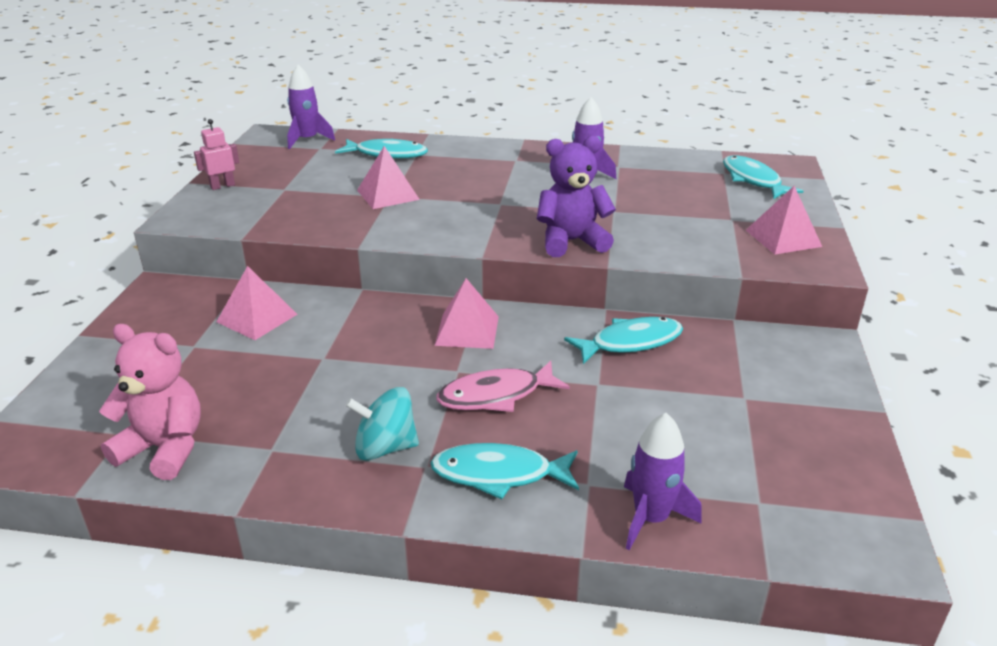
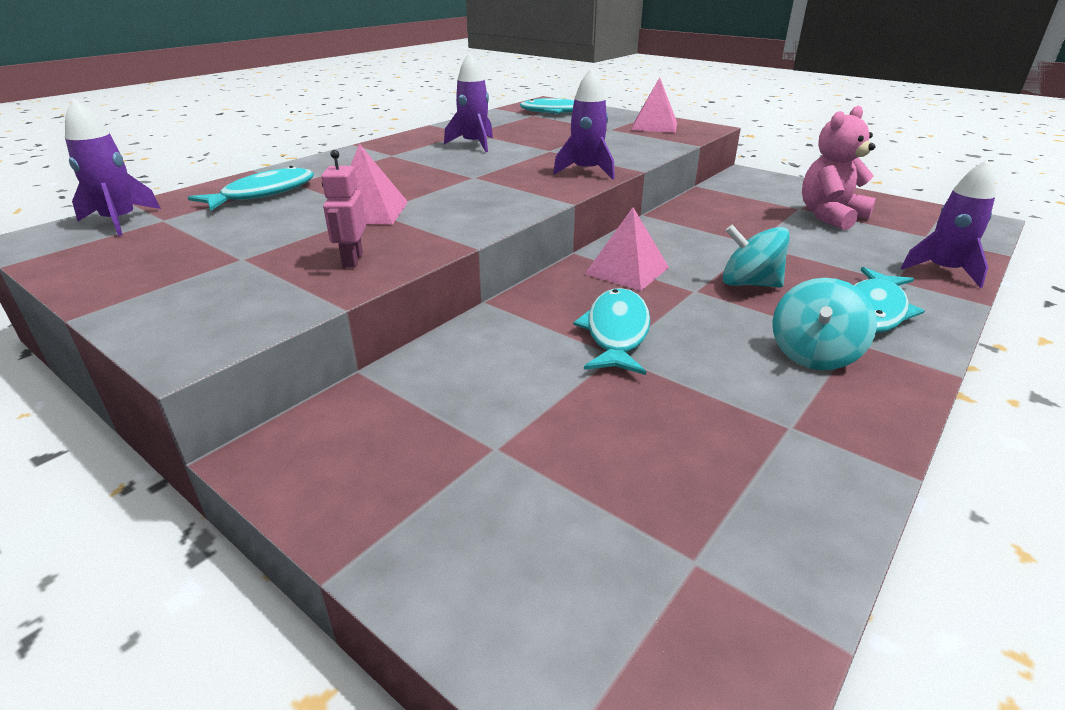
camera: 60 degrees left, 0 degrees up
pink teddy bear [99,324,201,480] -> pink teddy bear moved to [802,106,876,230]
pink robot [194,119,239,190] -> pink robot moved to [321,150,366,268]
pink pyramid [216,266,298,340] -> none
pink fish [436,361,570,412] -> turquoise spinning top [723,225,790,287]
purple teddy bear [537,136,616,257] -> purple rocket [553,68,615,179]
turquoise fish [564,317,683,364] -> turquoise fish moved to [573,288,651,375]

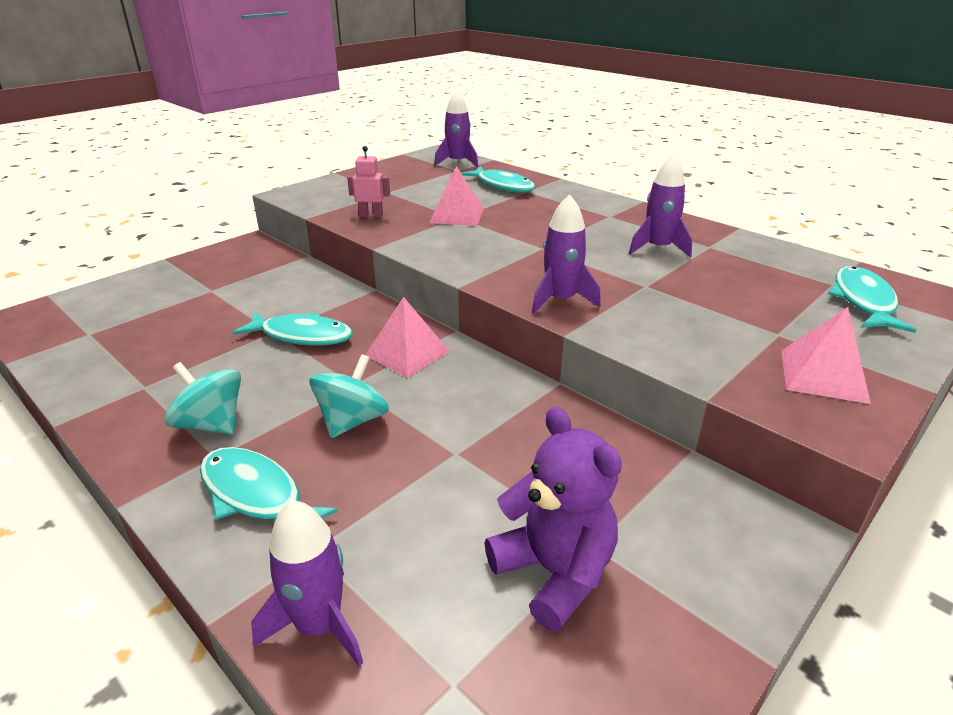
camera: 95 degrees right, 0 degrees up
pink teddy bear [802,106,876,230] -> purple teddy bear [485,407,622,632]

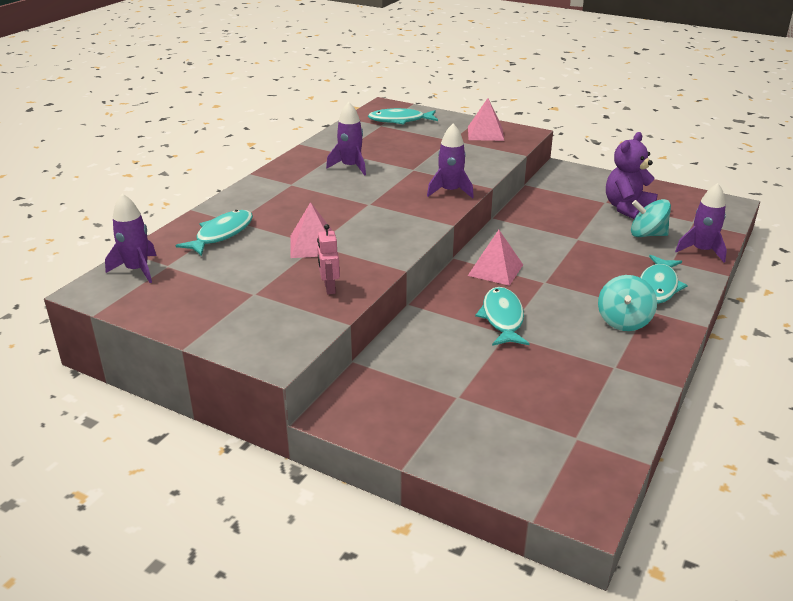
camera: 105 degrees left, 0 degrees up
turquoise spinning top [309,354,389,438] -> turquoise spinning top moved to [631,199,671,237]

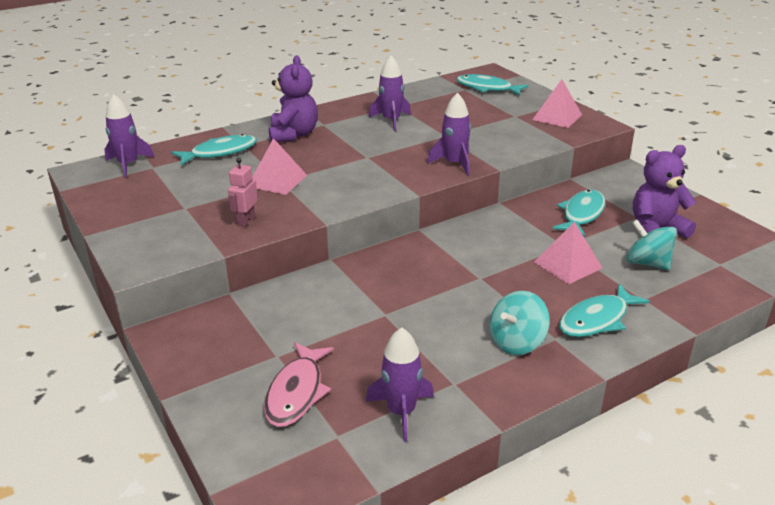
camera: 30 degrees right, 0 degrees up
pink pyramid [468,230,523,286] -> pink pyramid moved to [534,222,602,284]
turquoise fish [475,287,530,346] -> turquoise fish moved to [553,190,605,237]
purple rocket [675,183,727,262] -> purple rocket moved to [366,327,434,442]
none -> pink fish [264,342,334,427]
none -> purple teddy bear [269,55,318,142]

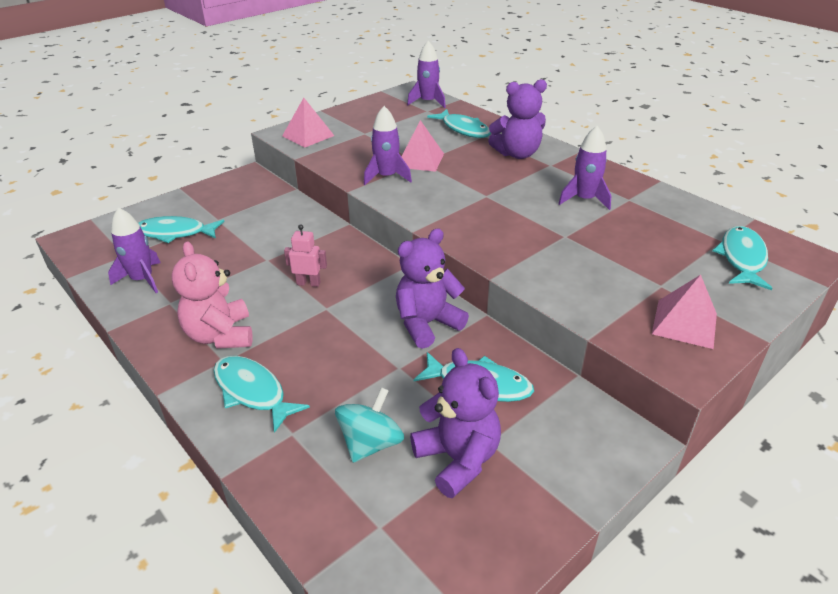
camera: 80 degrees right, 5 degrees up
pink robot [228,158,258,227] -> pink robot moved to [284,224,327,287]
pink fish [264,342,334,427] -> turquoise fish [138,216,224,243]
purple rocket [427,93,471,175] -> purple rocket moved to [364,106,412,185]
turquoise spinning top [490,291,550,355] -> pink teddy bear [171,241,253,349]
pink pyramid [534,222,602,284] -> pink pyramid moved to [282,98,334,148]
none -> purple teddy bear [396,229,469,349]

